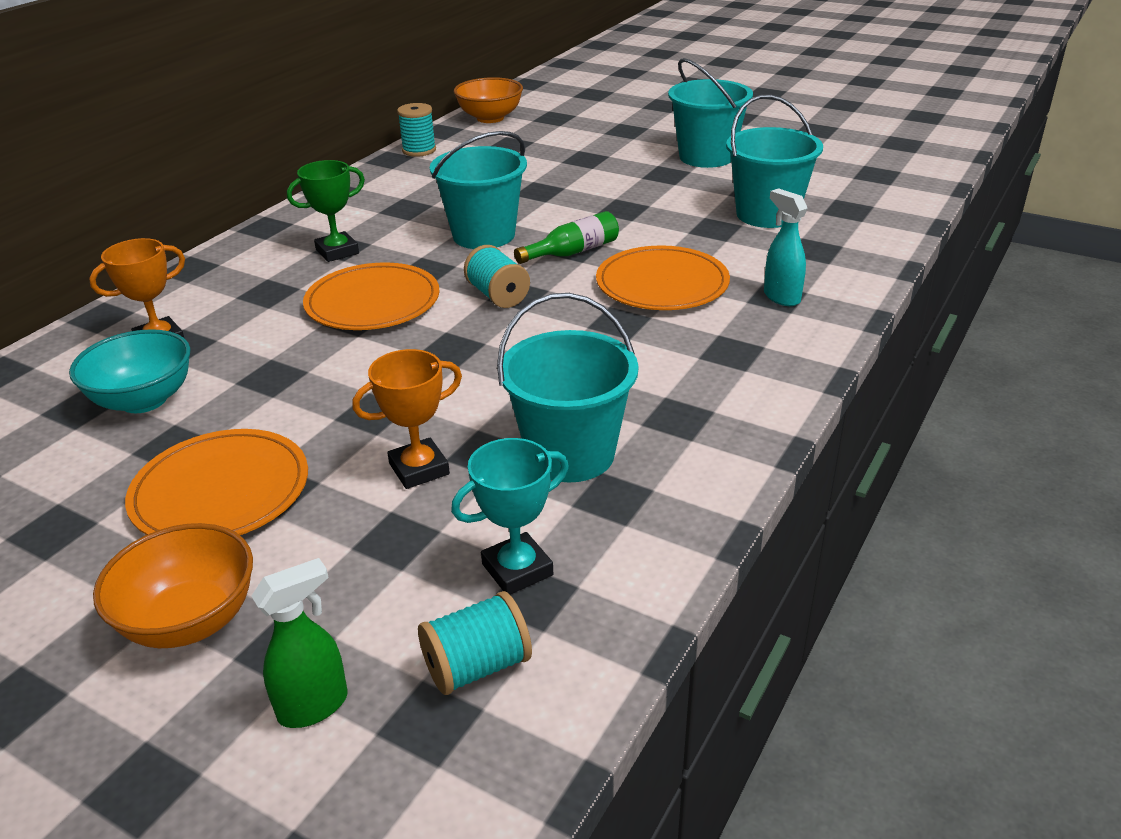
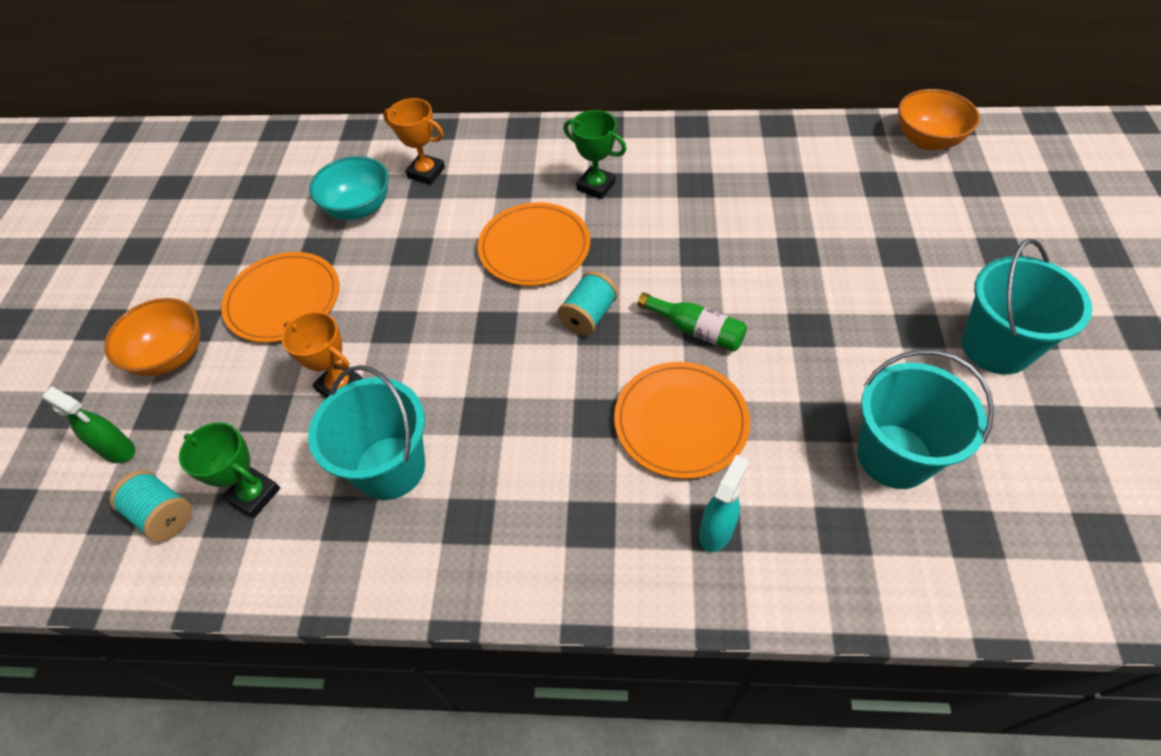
camera: 65 degrees right, 20 degrees up
turquoise spool [397,103,436,157] -> none
turquoise bucket [430,131,527,249] -> none
turquoise trophy [451,438,569,595] -> green trophy [179,422,280,518]

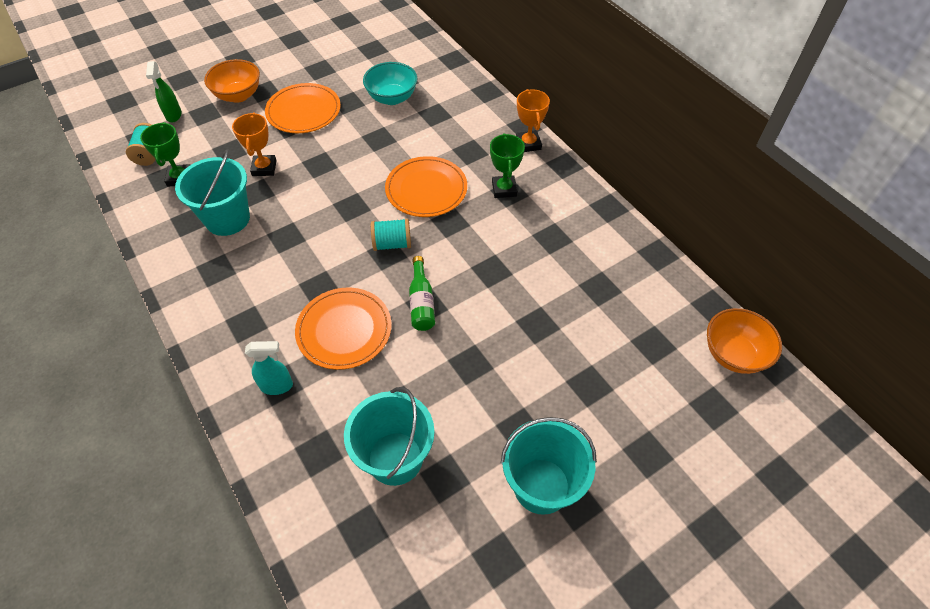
camera: 50 degrees right, 0 degrees up
orange trophy [383,98,445,185] -> orange trophy moved to [516,89,550,152]

